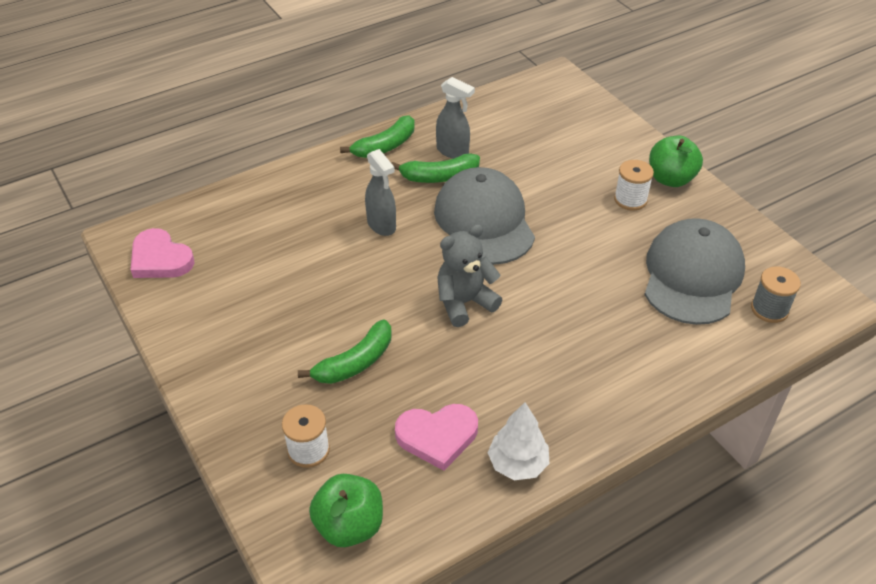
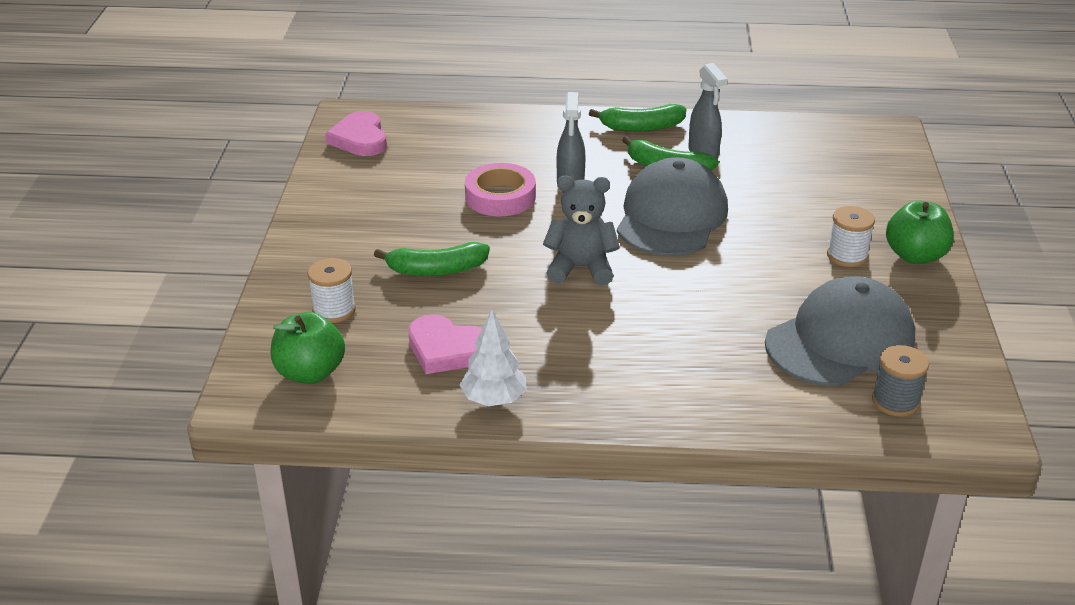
camera: 35 degrees right, 10 degrees down
none -> pink tape [465,163,536,216]

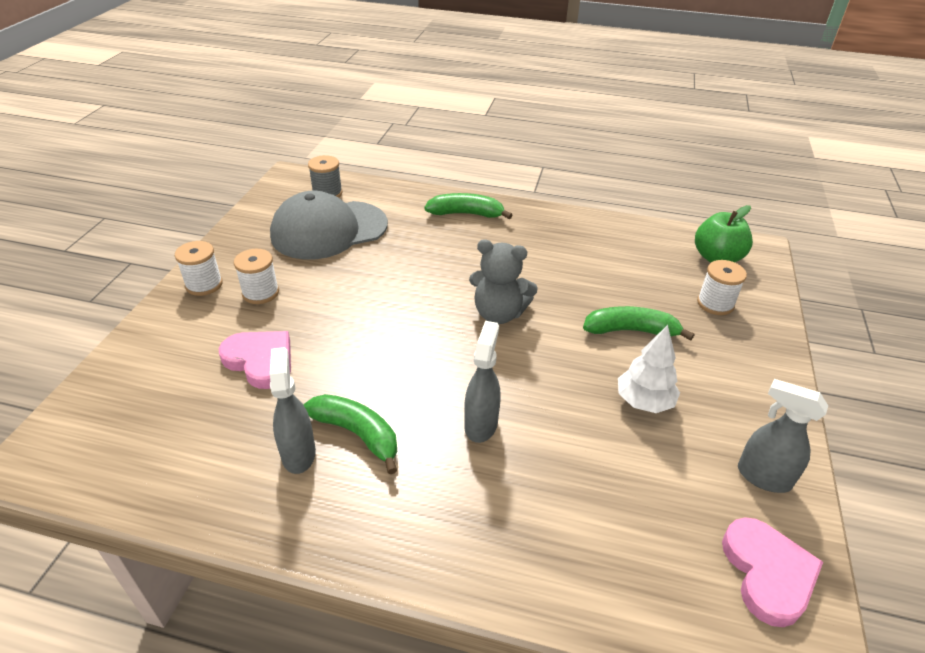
camera: 170 degrees left, 5 degrees up
pink heart [408,314,482,374] -> pink heart moved to [219,331,291,389]
white tree [460,310,527,406] -> white tree moved to [618,325,680,413]
pink tape [465,163,536,216] -> none
green banana [589,104,686,132] -> green banana moved to [424,193,513,219]
grey cap [617,157,728,256] -> none
green apple [886,200,954,264] -> white spool [175,241,223,296]
none -> grey spray bottle [738,379,828,493]

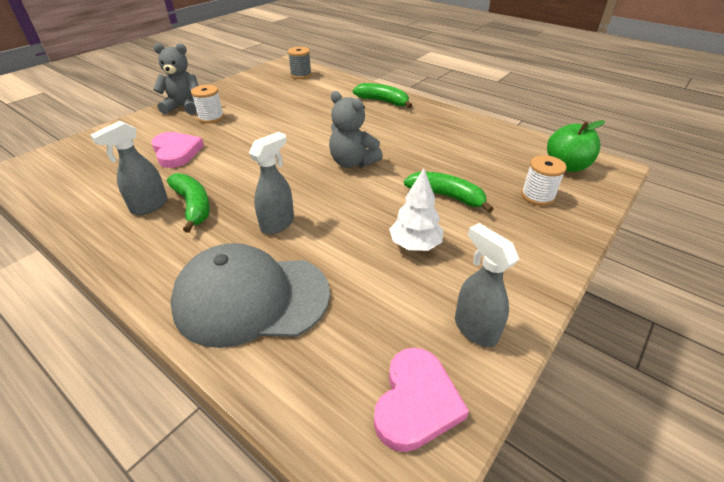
camera: 25 degrees right, 0 degrees up
white spool [175,241,223,296] -> grey teddy bear [153,43,198,115]
grey cap [270,191,388,260] -> grey cap moved to [170,243,330,348]
grey spray bottle [270,347,316,474] -> grey spray bottle turned 150 degrees counterclockwise [90,121,168,215]

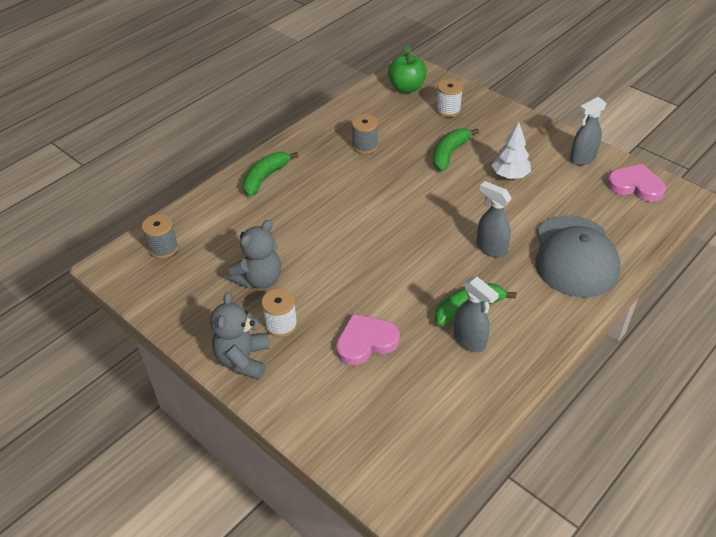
camera: 85 degrees left, 5 degrees up
grey teddy bear [329,91,383,168] -> grey teddy bear moved to [228,220,281,289]
none -> grey spool [352,114,378,154]

